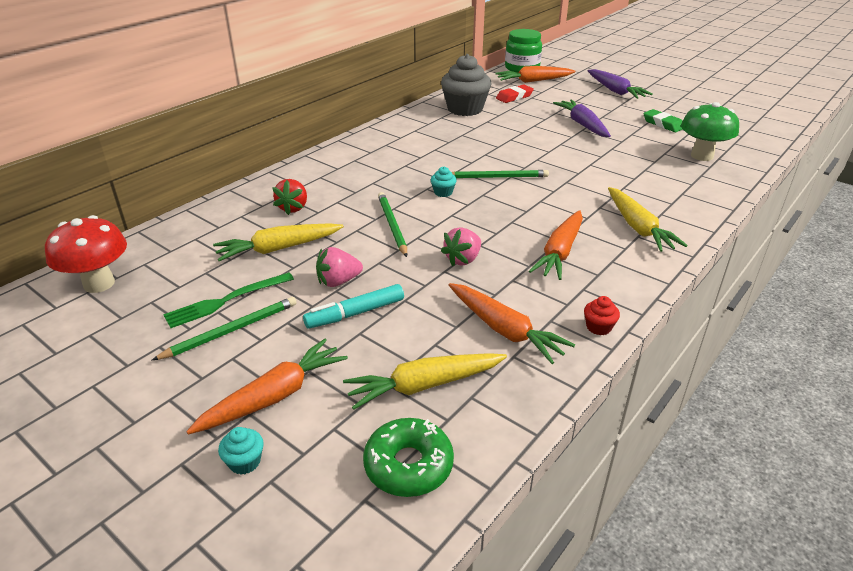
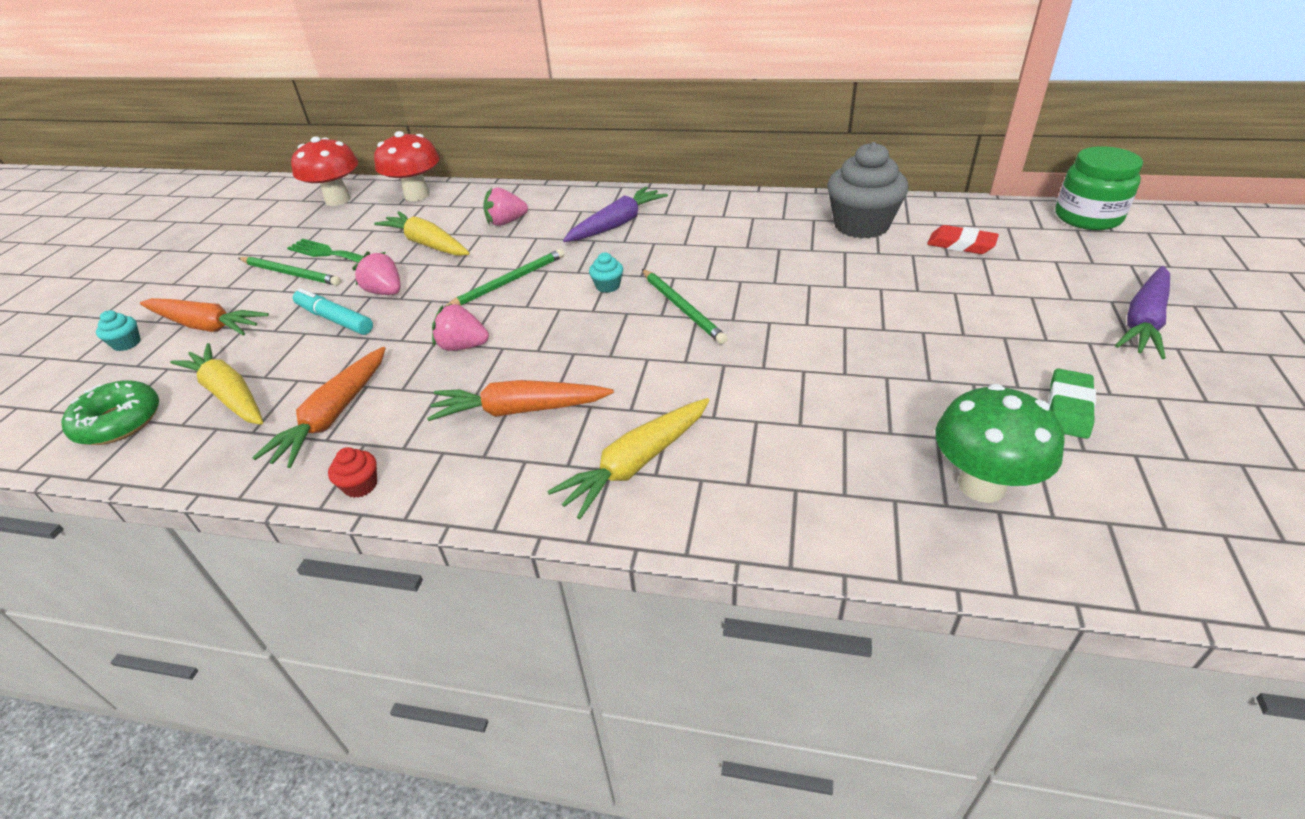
camera: 65 degrees right, 5 degrees up
red strawberry [272,179,307,215] -> pink strawberry [483,187,528,226]
orange carrot [495,66,576,83] -> none
purple carrot [553,99,611,137] -> purple carrot moved to [563,187,668,242]
none -> red mushroom [374,131,440,201]

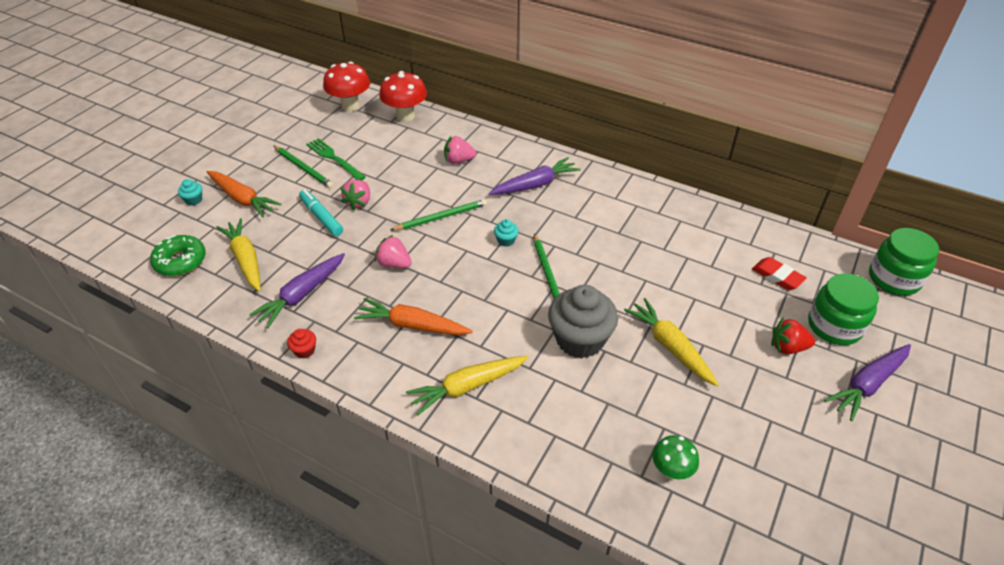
camera: 15 degrees right, 5 degrees up
orange carrot [252,347,386,468] -> purple carrot [249,253,345,328]
pink strawberry [352,251,401,295] -> pink strawberry turned 135 degrees counterclockwise [340,180,370,210]
yellow carrot [374,211,470,256] -> yellow carrot moved to [624,298,719,386]
grey cupcake [827,142,909,239] -> grey cupcake moved to [548,285,618,358]
green mushroom [935,384,1065,503] -> green mushroom [653,435,699,479], size x0.61
green eraser [1048,368,1096,439] -> none
none -> red strawberry [771,318,815,354]
none -> green jar [808,273,879,345]

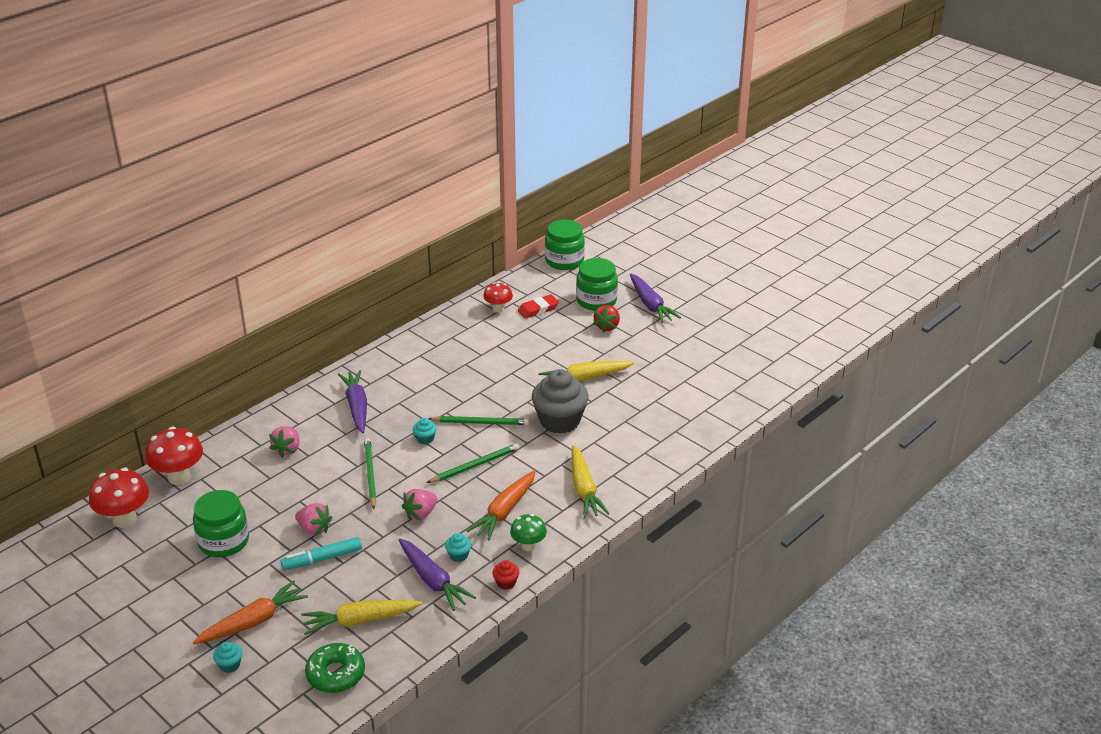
camera: 75 degrees left, 10 degrees down
green pencil [274,146,334,188] -> green pencil moved to [427,443,519,483]
green fork [306,138,366,180] -> green jar [193,490,249,557]
green mushroom [653,435,699,479] -> green mushroom moved to [510,514,547,551]
none -> turquoise cupcake [445,533,471,562]
none -> red mushroom [483,282,513,313]

